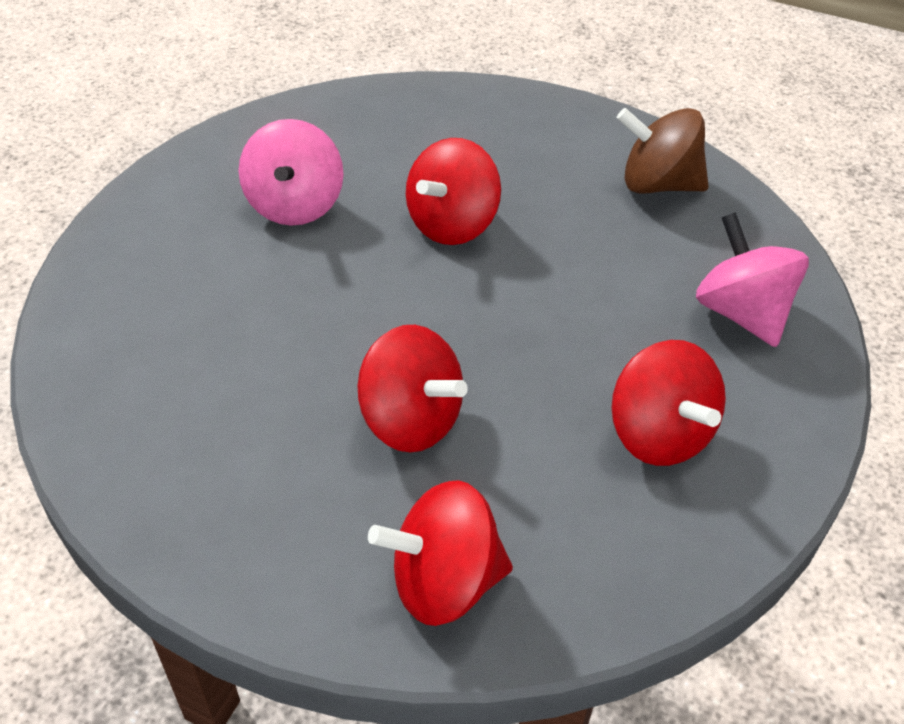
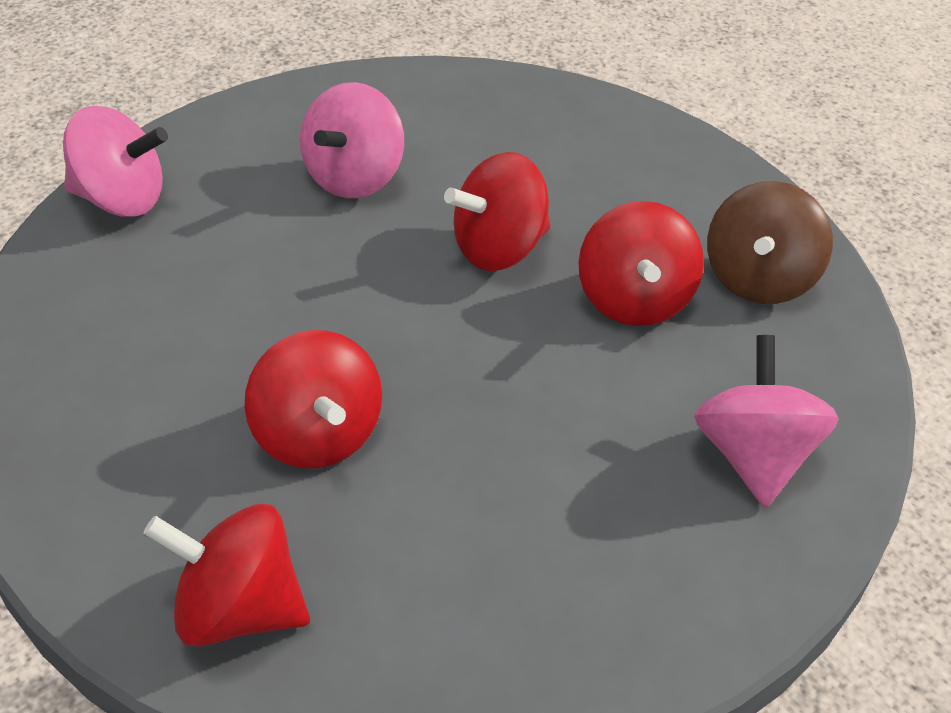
camera: 25 degrees right, 0 degrees up
red spinning top [611,340,726,466] -> red spinning top moved to [578,201,704,326]
brown spinning top [617,108,709,194] -> brown spinning top turned 105 degrees counterclockwise [707,181,833,304]
none -> pink spinning top [63,106,168,217]

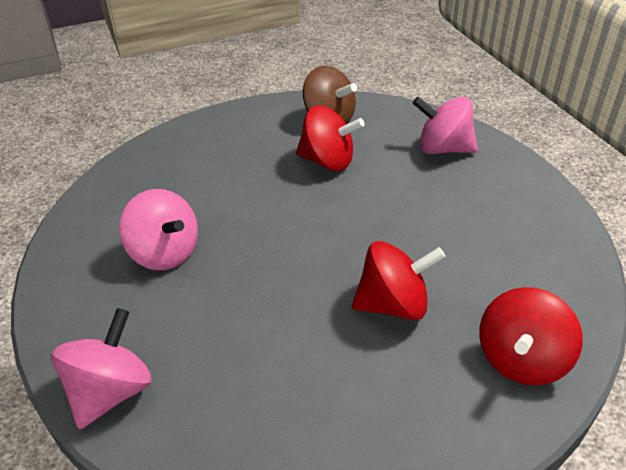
camera: 70 degrees left, 5 degrees down
red spinning top [444,152,550,271] -> none

